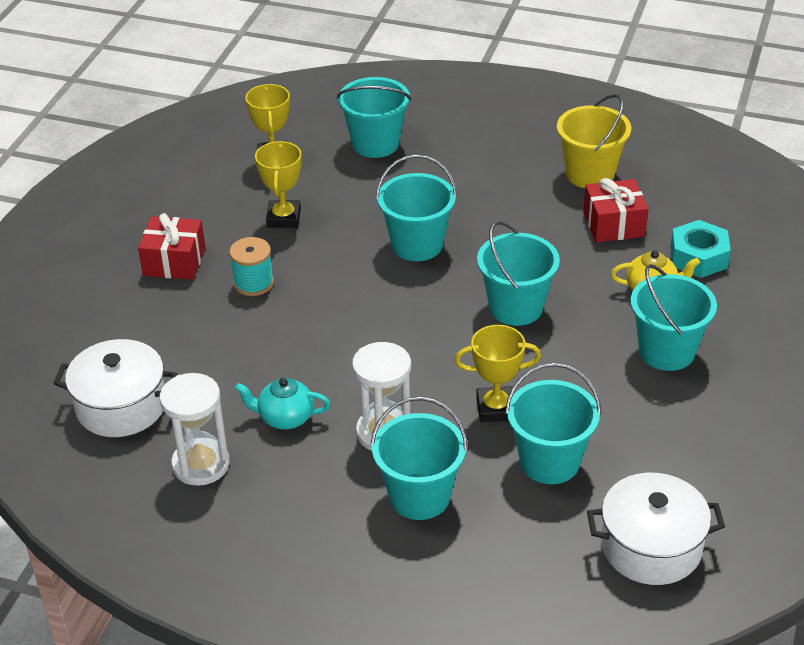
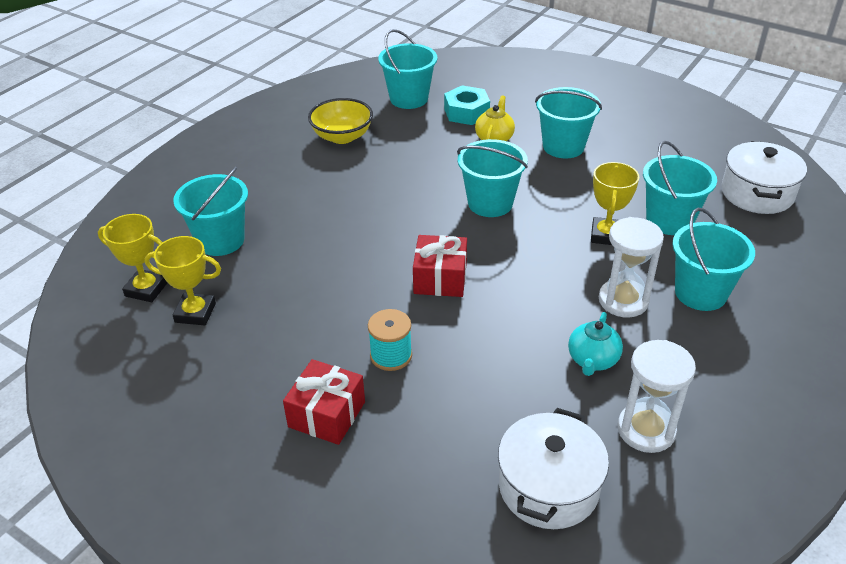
camera: 75 degrees left, 0 degrees up
yellow trophy [255,141,302,228] -> yellow trophy moved to [98,214,168,302]
turquoise bucket [376,155,457,261] -> turquoise bucket moved to [378,29,437,109]
yellow bucket [557,94,631,188] -> yellow bowl [308,98,373,144]
red gift [583,178,649,243] -> red gift moved to [413,235,467,297]

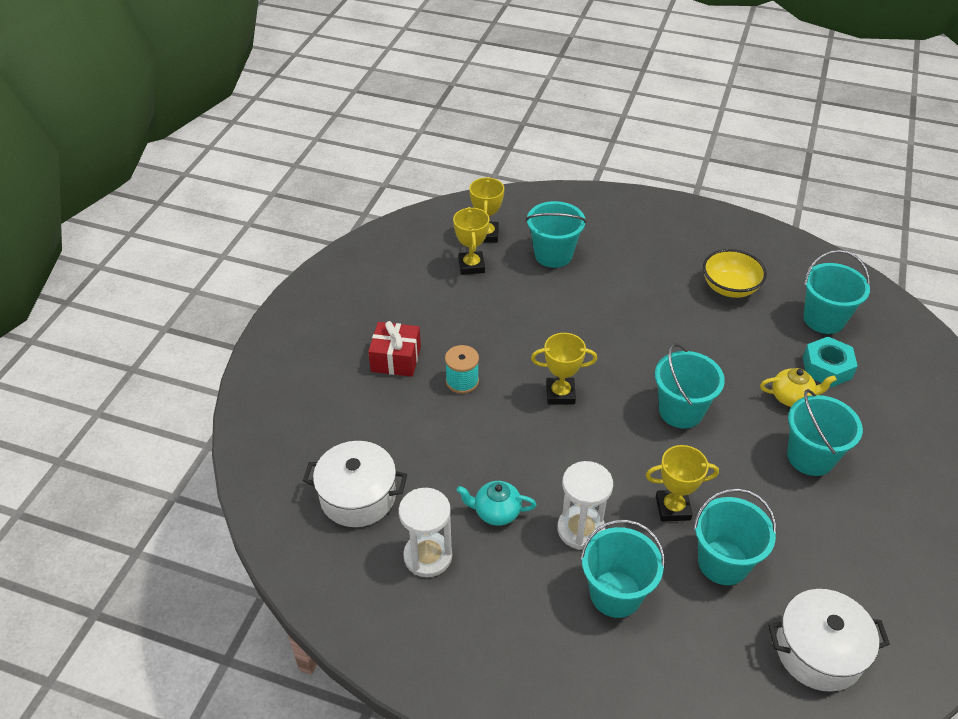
camera: 75 degrees right, 5 degrees up
red gift [413,235,467,297] -> yellow trophy [531,333,597,405]

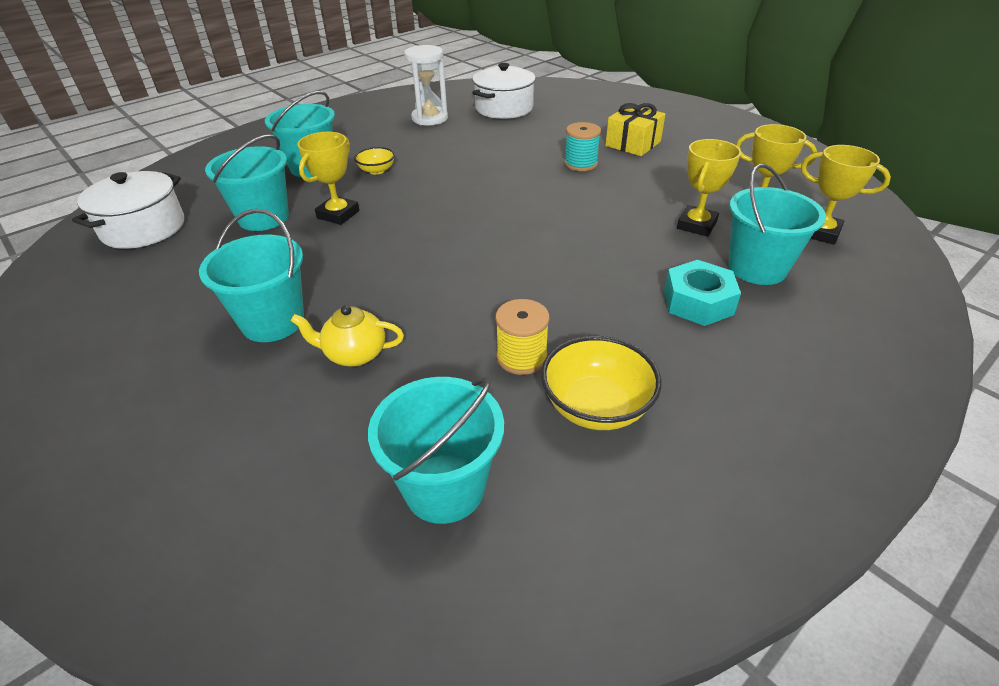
camera: 120 degrees right, 5 degrees down
red gift [368,321,421,377] -> yellow gift [605,103,665,156]
turquoise teapot [456,481,536,526] -> none
yellow trophy [531,333,597,405] -> yellow trophy moved to [677,139,741,237]
white hourglass [557,461,613,550] -> yellow bowl [354,147,395,175]
turquoise bucket [655,343,725,428] -> none
yellow teapot [760,368,837,407] -> yellow teapot turned 60 degrees clockwise [291,305,404,366]
turquoise nut [803,337,858,387] -> turquoise nut moved to [664,260,741,326]
none -> yellow spool [495,299,549,375]

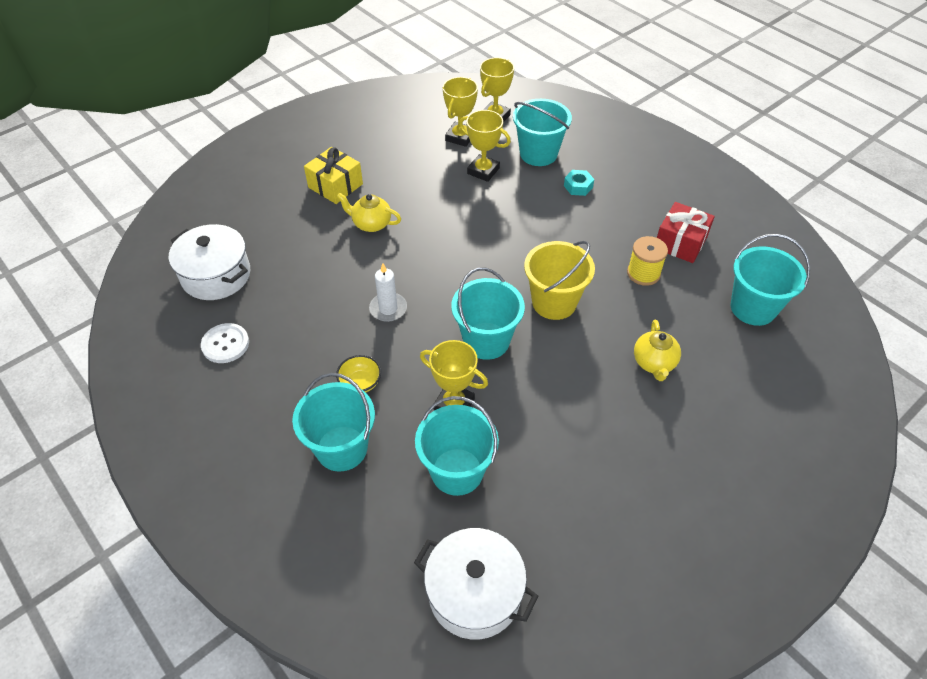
camera: 90 degrees left, 10 degrees up
turquoise bucket [199,209,304,342] -> turquoise bucket moved to [451,268,525,360]
white hourglass [404,45,448,126] -> white button [201,323,249,363]
yellow bowl [541,336,662,430] -> red gift [657,202,715,263]
turquoise spool [564,122,601,171] -> yellow teapot [337,193,401,232]
turquoise nut [664,260,741,326] -> turquoise nut [564,170,594,196], size x0.61
none -> white candle [369,263,407,322]
none -> yellow bucket [524,241,595,320]

